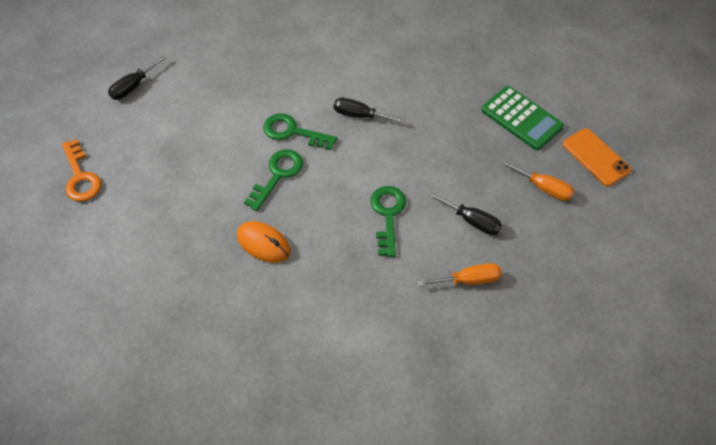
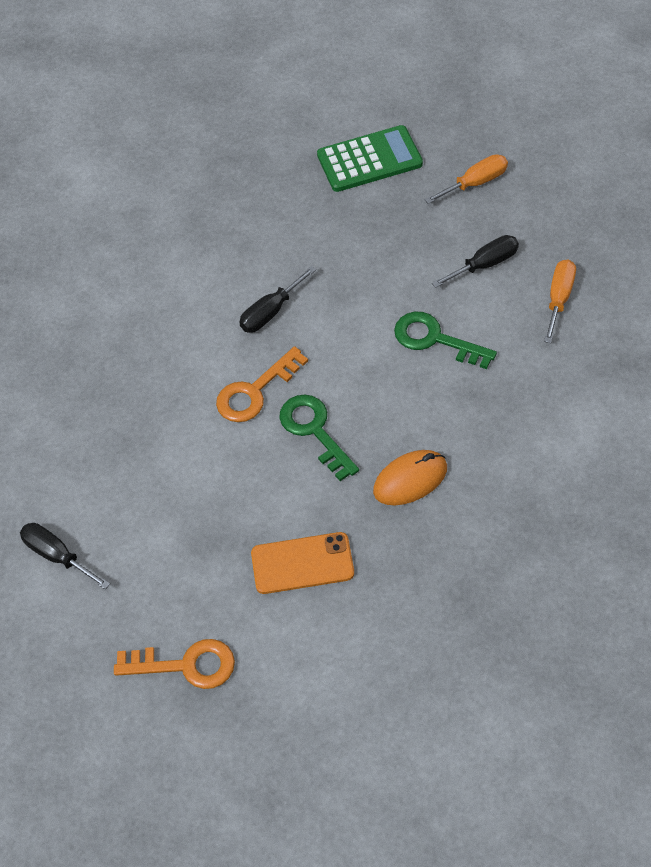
camera: 60 degrees left, 0 degrees up
black screwdriver [108,55,167,100] -> black screwdriver turned 150 degrees clockwise [20,523,110,590]
green key [263,113,337,150] -> orange key [216,346,308,422]
orange phone [563,128,631,186] -> orange phone moved to [251,532,354,594]

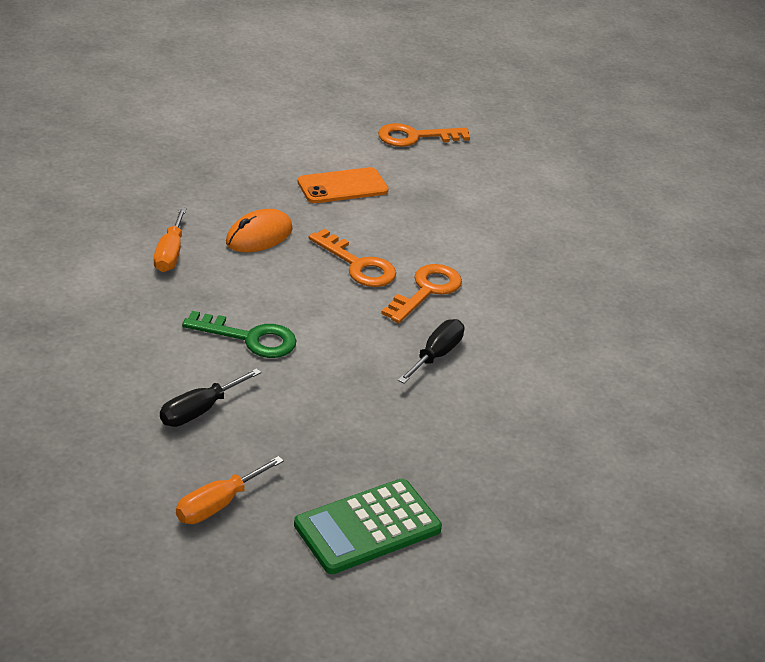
camera: 160 degrees right, 20 degrees down
black screwdriver [20,523,110,590] -> none
green key [279,394,359,481] -> orange key [308,229,396,287]
orange screwdriver [544,259,576,343] -> orange screwdriver moved to [154,207,187,272]

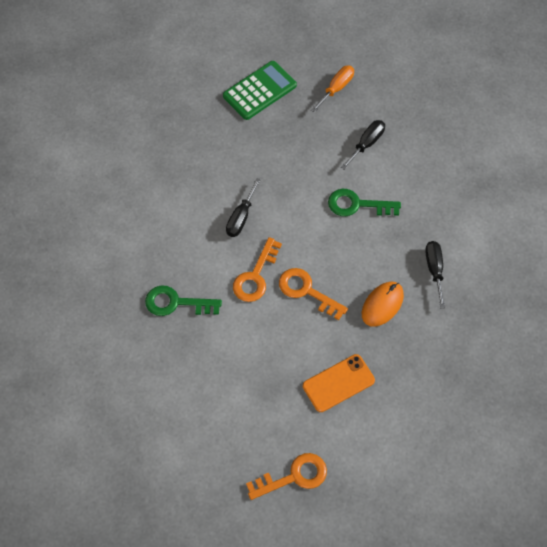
camera: 175 degrees right, 25 degrees up
orange screwdriver [154,207,187,272] -> black screwdriver [425,241,445,308]
none -> green key [145,286,222,316]

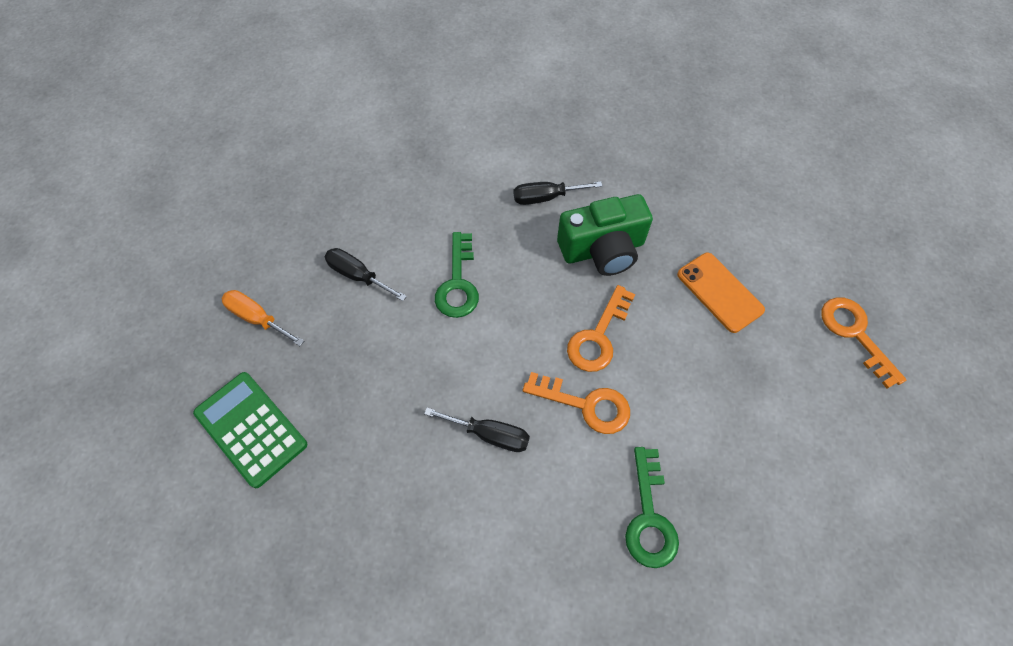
camera: 95 degrees left, 0 degrees up
orange mouse [362,282,404,327] -> green camera [557,194,653,276]

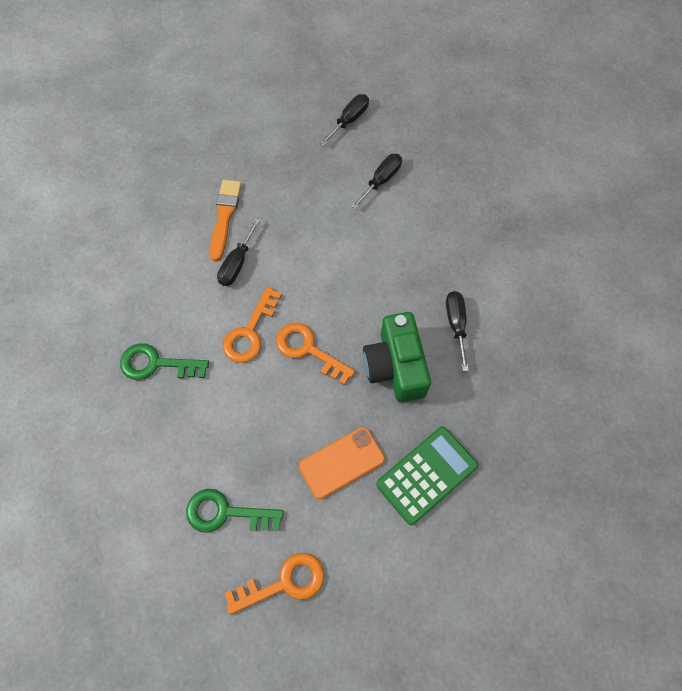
camera: 95 degrees right, 5 degrees up
green calculator [193,372,307,488] -> green calculator moved to [376,426,478,525]
orange screwdriver [222,290,304,346] -> black screwdriver [320,94,369,145]
green key [435,232,479,318] -> green key moved to [186,489,284,533]
none -> orange brush [209,180,242,261]

